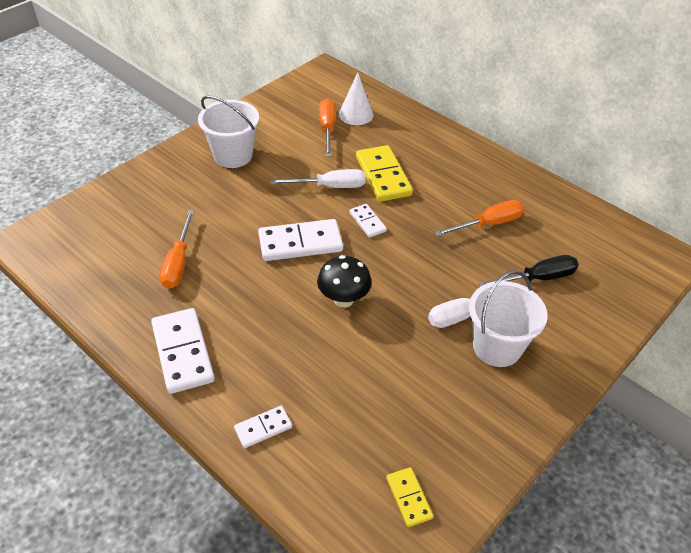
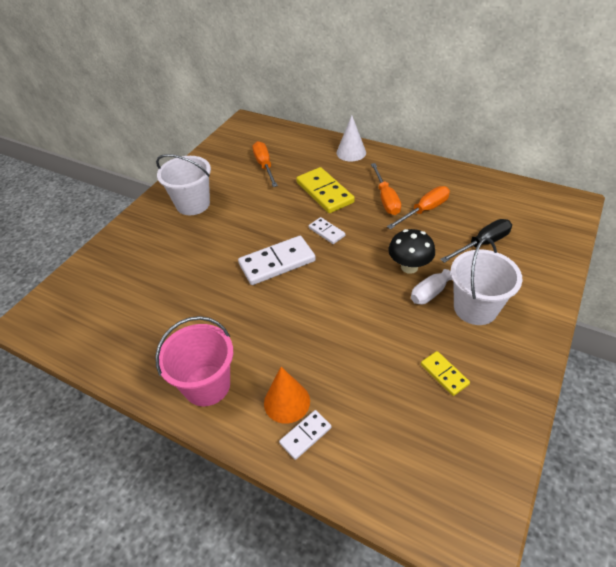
camera: 10 degrees left, 0 degrees up
white domino [151,308,215,394] -> pink bucket [155,316,233,406]
orange screwdriver [160,210,194,289] -> orange screwdriver moved to [371,163,401,215]
white screwdriver [271,169,366,188] -> none
black mushroom [317,255,372,308] -> black mushroom moved to [388,229,435,274]
white cone [339,72,374,125] -> white cone moved to [336,115,366,161]
yellow domino [386,467,433,527] -> yellow domino moved to [421,351,470,396]
none -> orange cone [264,367,310,424]

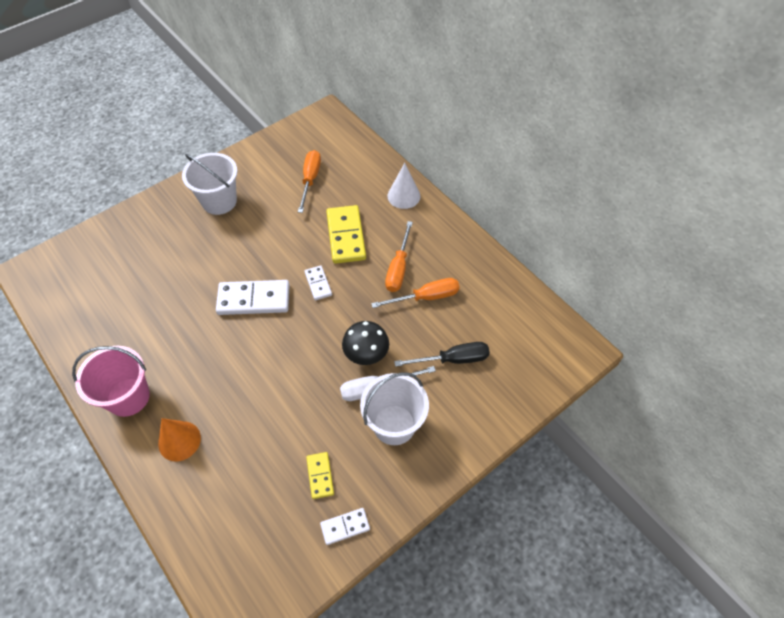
camera: 20 degrees right, 10 degrees up
white domino [279,410,332,460] -> white domino moved to [320,508,370,545]

